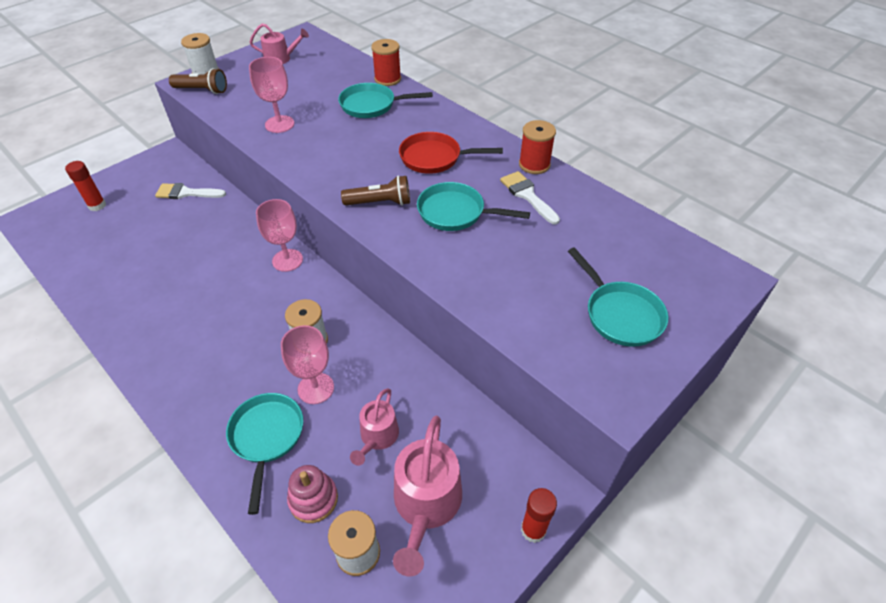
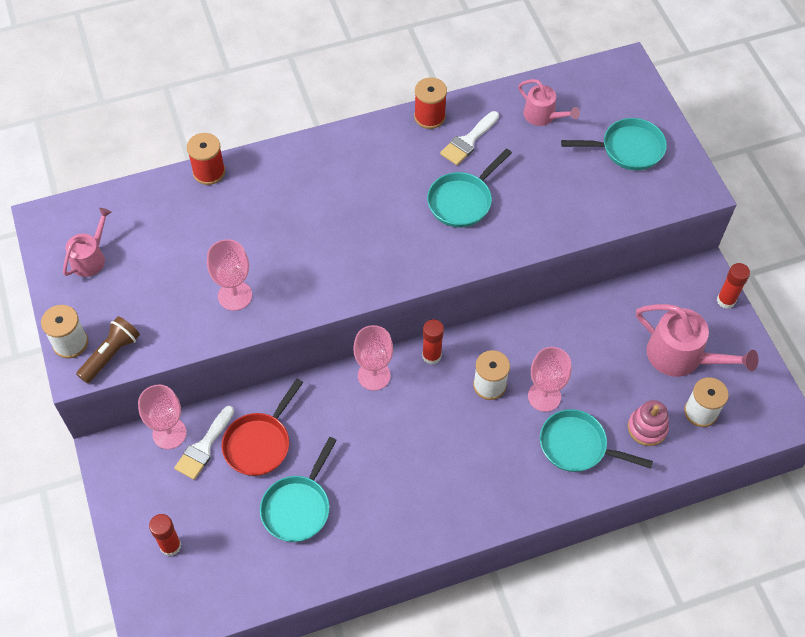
camera: 65 degrees left, 10 degrees up
turquoise pan [338,83,432,118] -> turquoise pan moved to [260,437,337,542]
brown flashlight [341,175,410,206] -> none
pink watering can [350,388,399,466] -> pink watering can moved to [518,79,580,126]
red pan [399,132,503,174] -> red pan moved to [222,379,303,476]
white brush [500,171,560,225] -> white brush turned 45 degrees counterclockwise [440,111,499,165]
none -> pink goblet [138,384,187,449]
none -> red glue stick [422,319,444,364]

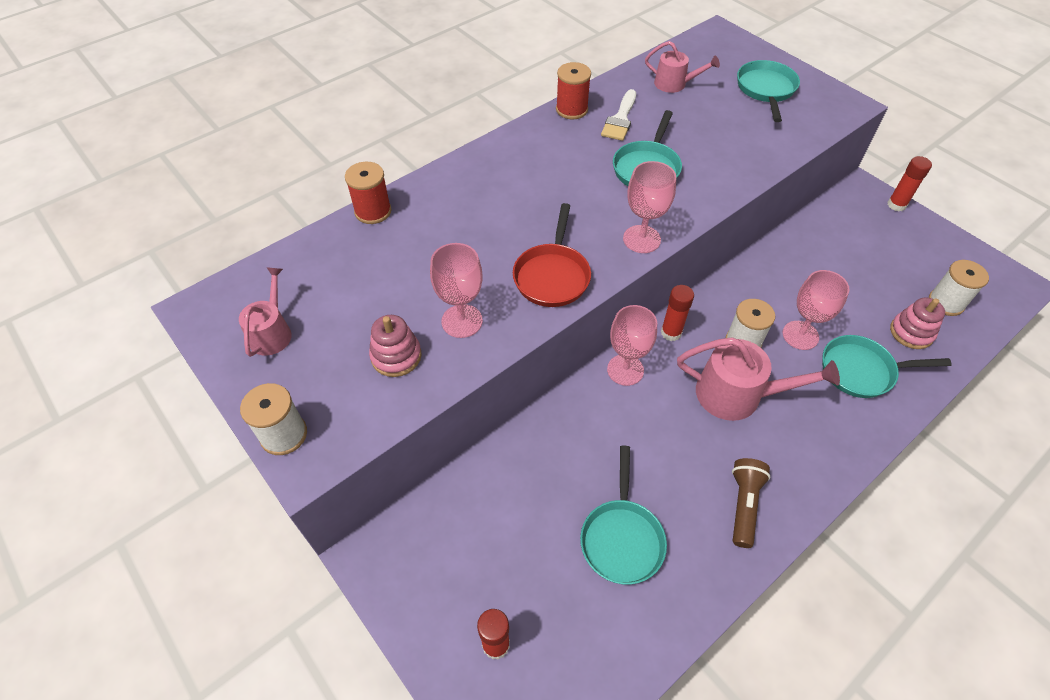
camera: 20 degrees left, 5 degrees down
brown flashlight [76,316,140,384] -> brown flashlight moved to [732,458,770,548]
pink goblet [138,384,187,449] -> pink goblet moved to [623,161,676,253]
white brush [174,406,234,480] -> none
red pan [222,379,303,476] -> red pan moved to [513,203,591,307]
turquoise pan [561,118,667,170] -> turquoise pan turned 60 degrees counterclockwise [737,60,800,122]
pink watering can [636,304,759,377] -> pink watering can moved to [677,337,840,421]
none -> pink stacking toy [369,315,422,377]

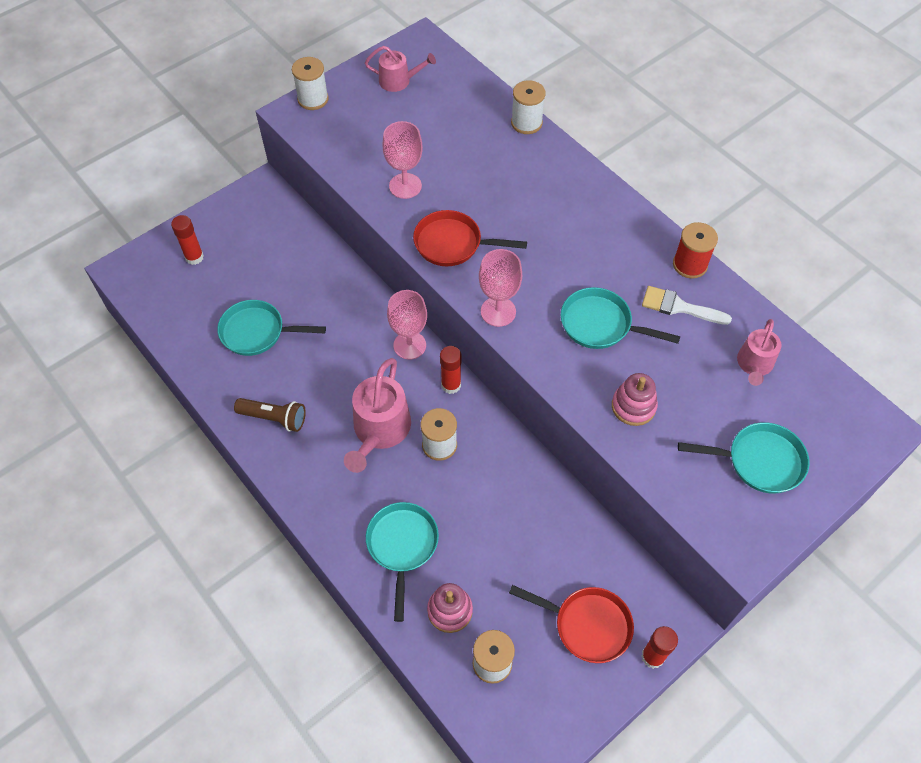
camera: 90 degrees right, 5 degrees up
red spool [345,162,392,224] -> white spool [511,80,546,134]
pink stacking toy [369,315,422,377] -> pink stacking toy moved to [612,373,658,426]
pink goblet [783,270,850,350] -> none
none -> red pan [509,585,634,663]

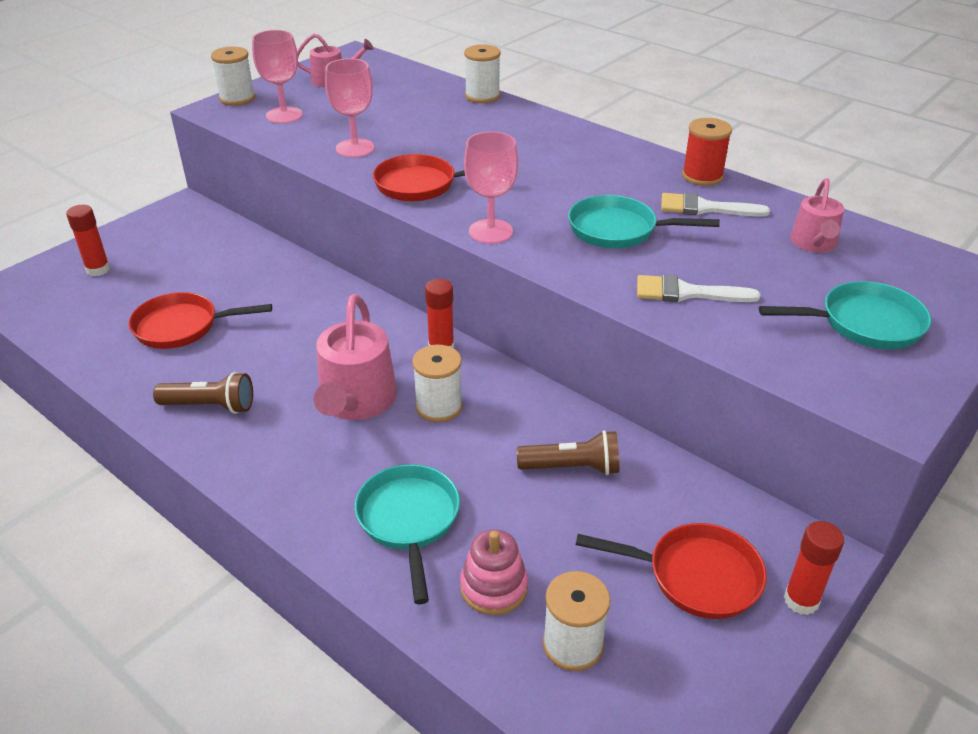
camera: 10 degrees left, 20 degrees down
turquoise pan [217,300,326,356] -> red pan [129,292,272,349]
pink goblet [387,290,427,359] -> pink goblet moved to [252,30,303,124]
pink stacking toy [612,373,658,426] -> white brush [637,275,761,302]
none -> brown flashlight [517,430,619,475]

